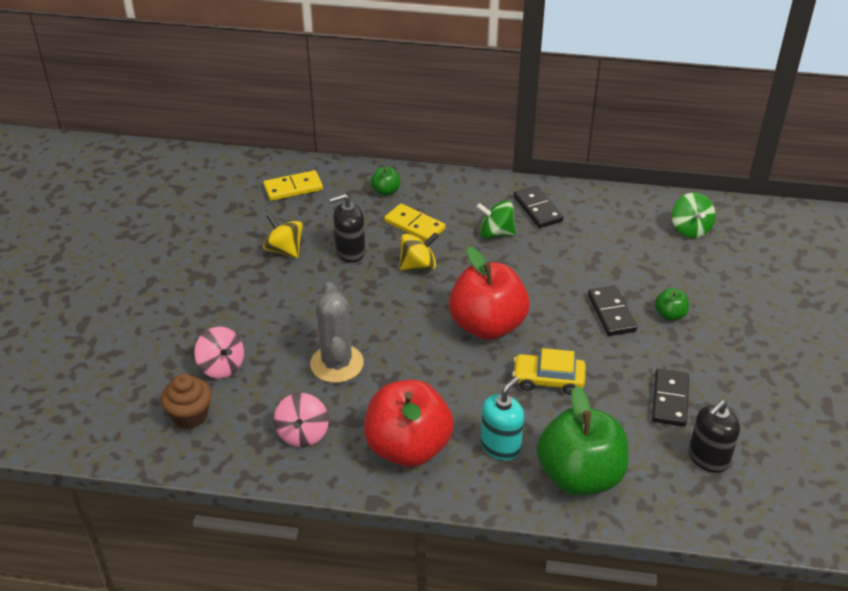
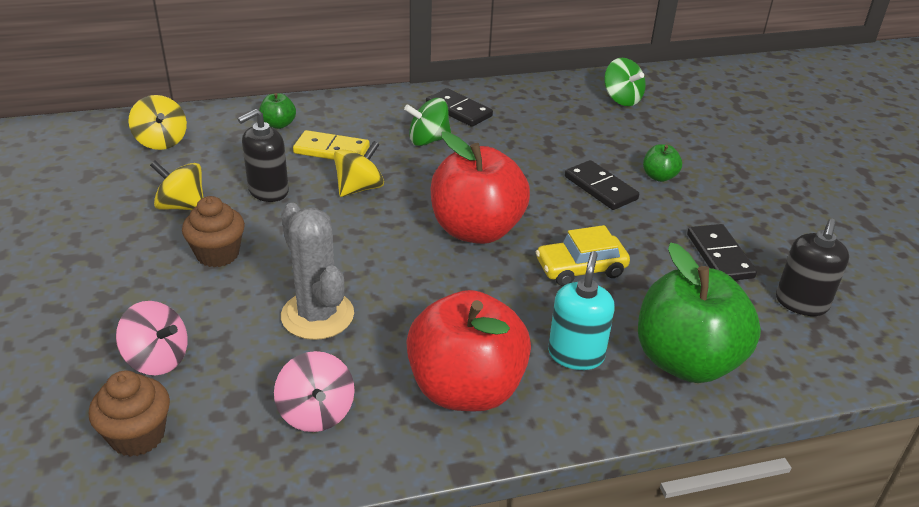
camera: 25 degrees left, 5 degrees down
yellow domino [263,170,323,201] -> yellow spinning top [129,95,187,150]
none -> brown cupcake [182,196,245,267]

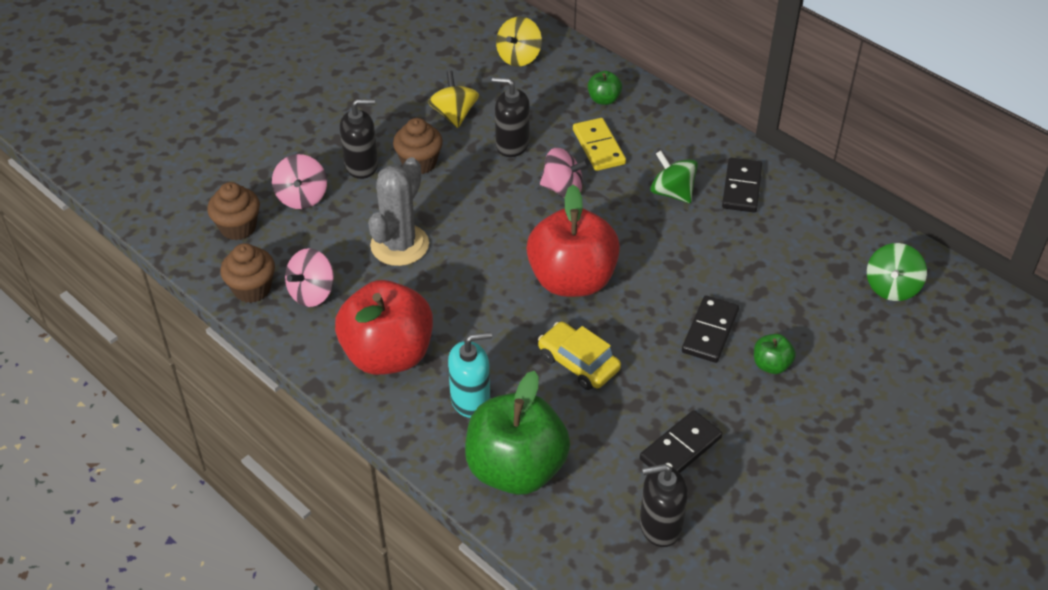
camera: 60 degrees right, 10 degrees up
yellow spinning top [334,141,384,197] -> pink spinning top [540,148,589,198]
none -> brown cupcake [220,243,275,303]
none -> black soap dispenser [340,99,378,179]

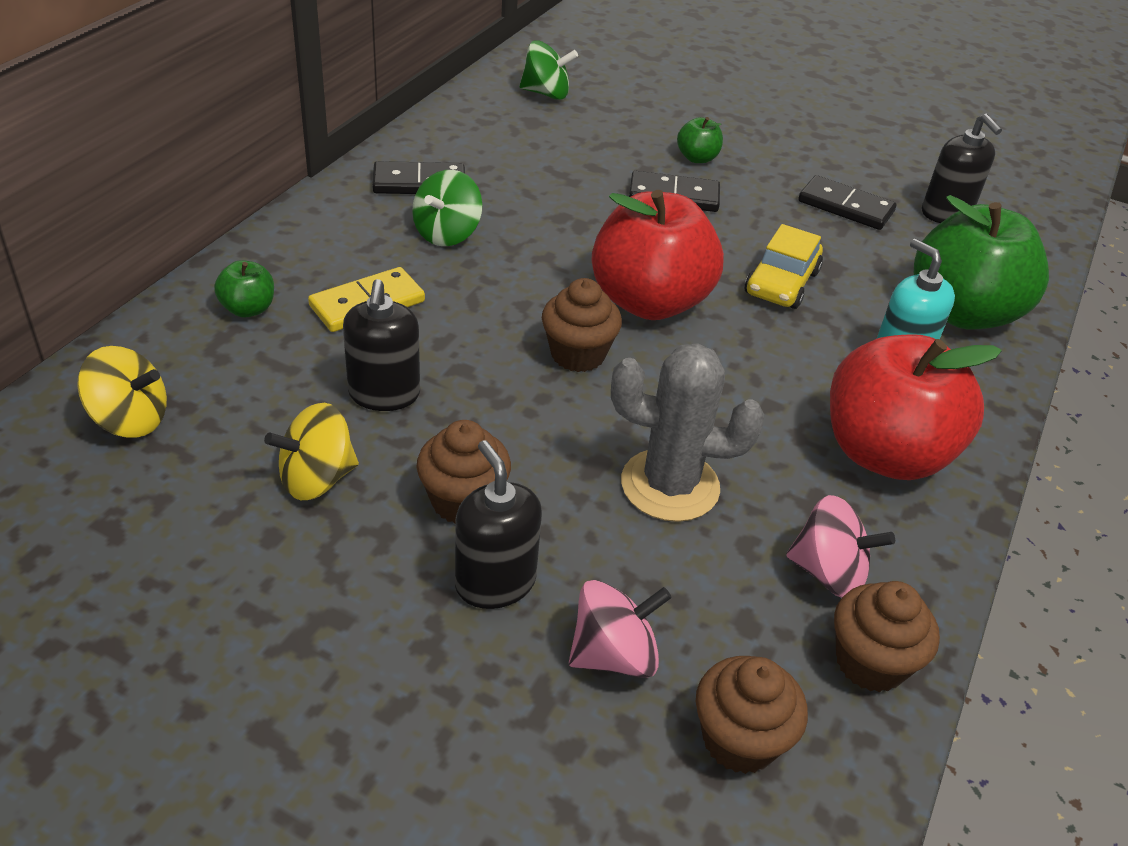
camera: 110 degrees left, 5 degrees down
pink spinning top [540,148,589,198] -> none
none -> brown cupcake [542,278,622,372]

